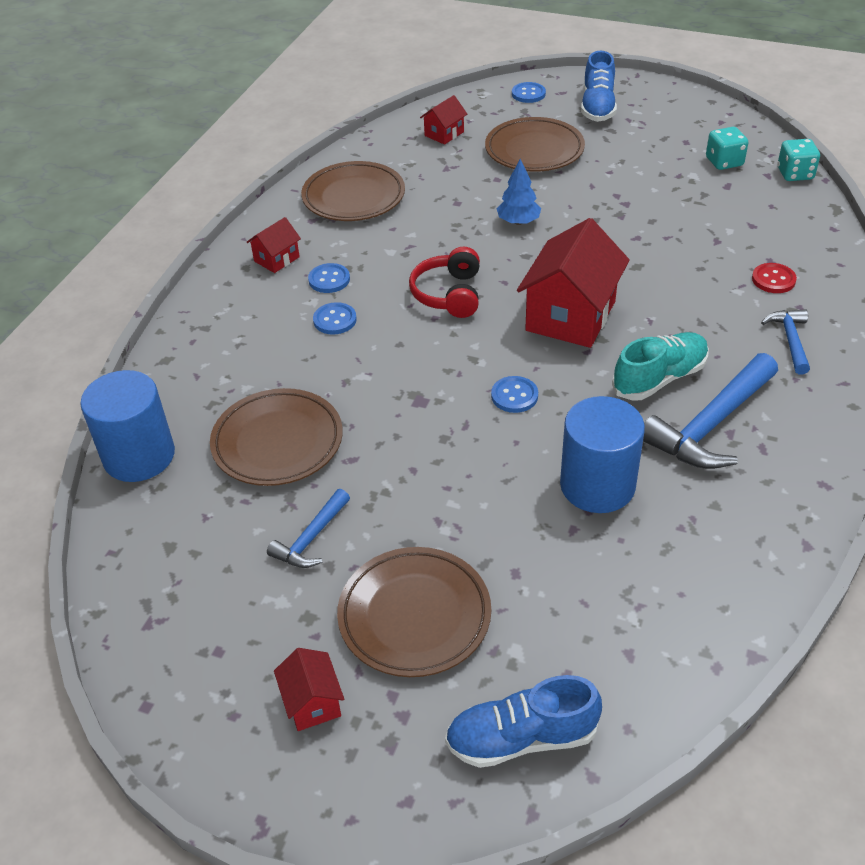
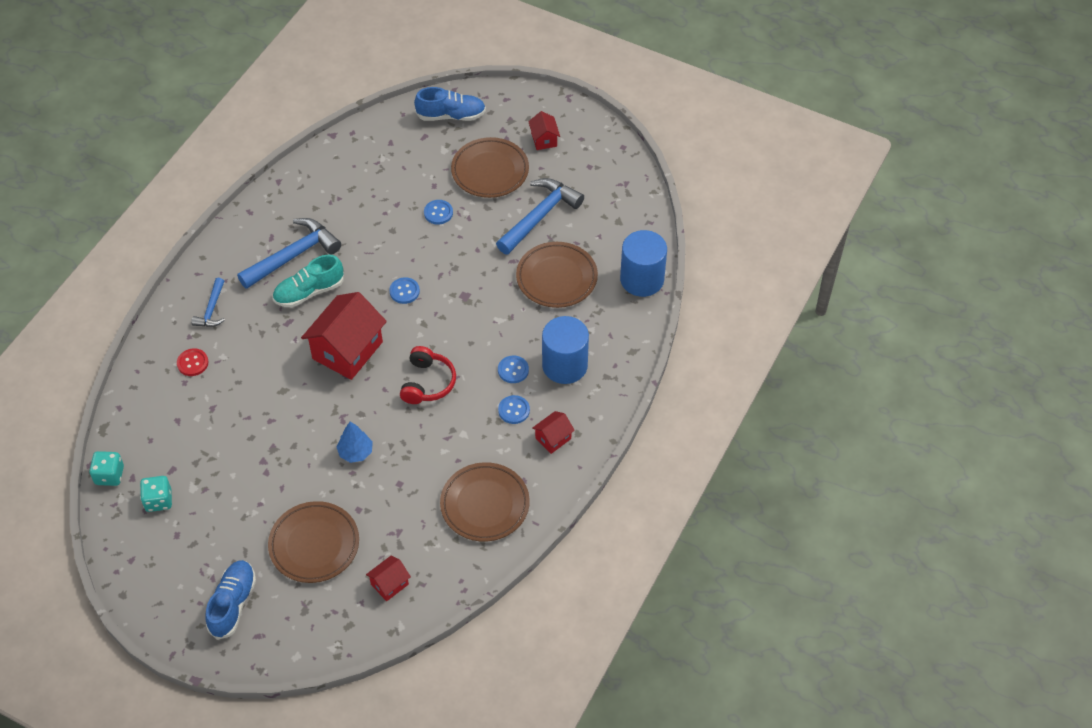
camera: 175 degrees left, 10 degrees up
blue hammer [267,489,350,568] -> blue hammer [496,178,584,255], size x1.83
blue button [512,82,546,103] -> blue button moved to [424,200,453,225]
blue cylinder [560,396,645,513] -> blue cylinder moved to [542,316,589,384]

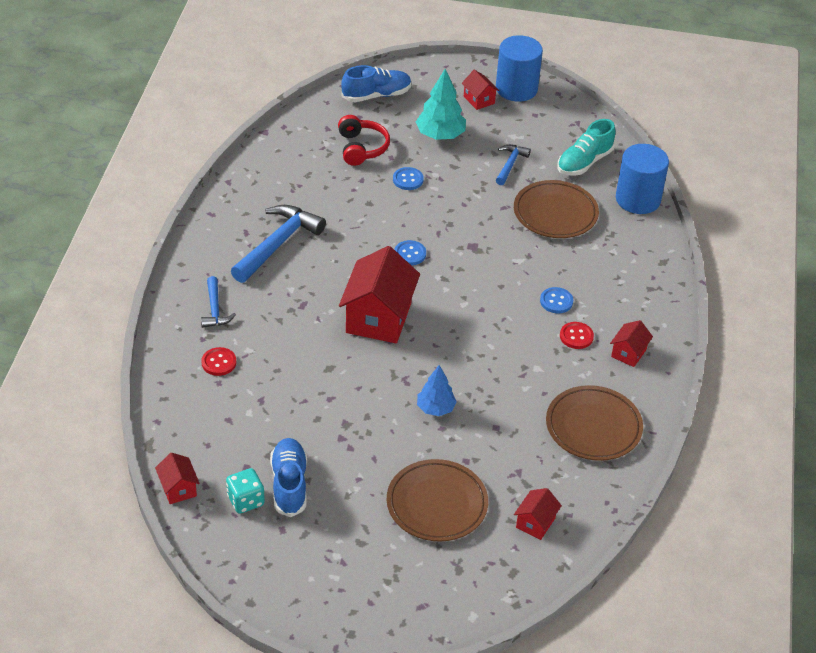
camera: 20 degrees left, 10 degrees down
turquoise dice [89,451,124,486] -> red house [155,453,200,504]
blue shoe [206,560,256,640] -> blue shoe moved to [270,438,307,517]
turquoise shoe [272,255,344,307] -> turquoise shoe moved to [557,119,615,176]
red headphones [400,346,456,404] -> red headphones moved to [338,115,390,166]
brown plate [451,137,529,198] -> turquoise tree [416,69,466,140]
blue hammer [496,178,584,255] -> blue hammer [496,145,531,185], size x0.55
blue button [498,395,530,424] -> red button [560,322,594,349]
blue cylinder [542,316,589,384] -> blue cylinder moved to [496,35,543,102]

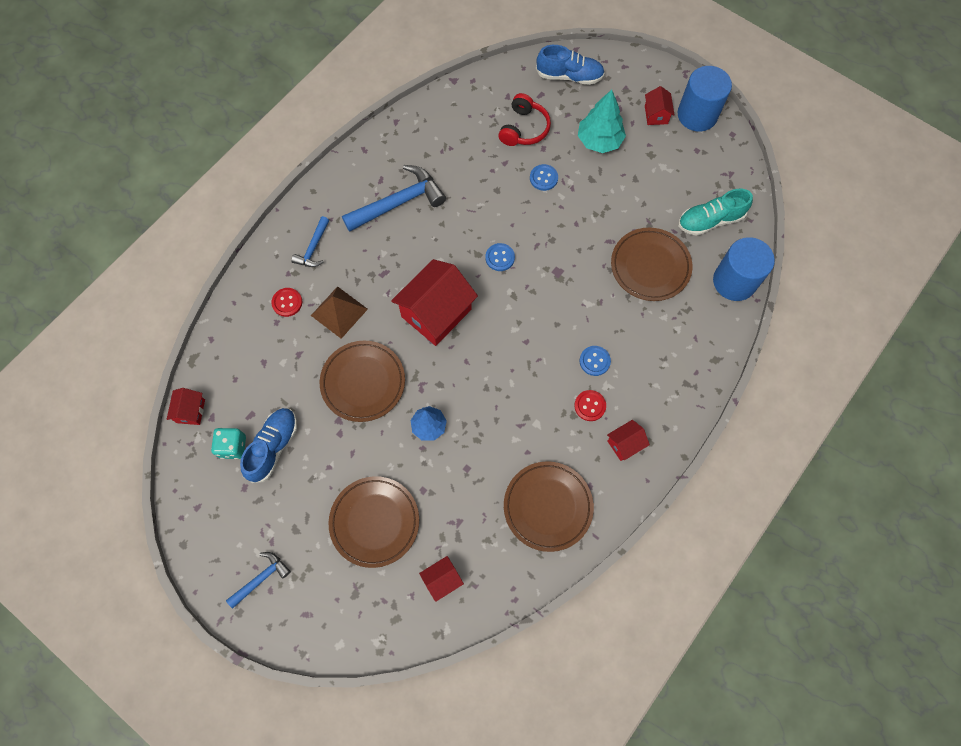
camera: 30 degrees right, 25 degrees up
blue hammer [496,145,531,185] -> blue hammer moved to [226,552,291,608]
none -> brown pyramid [311,286,368,339]
none -> brown plate [320,341,405,422]

